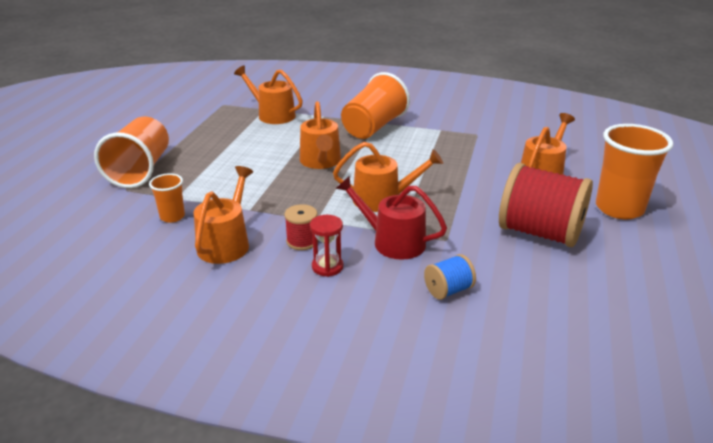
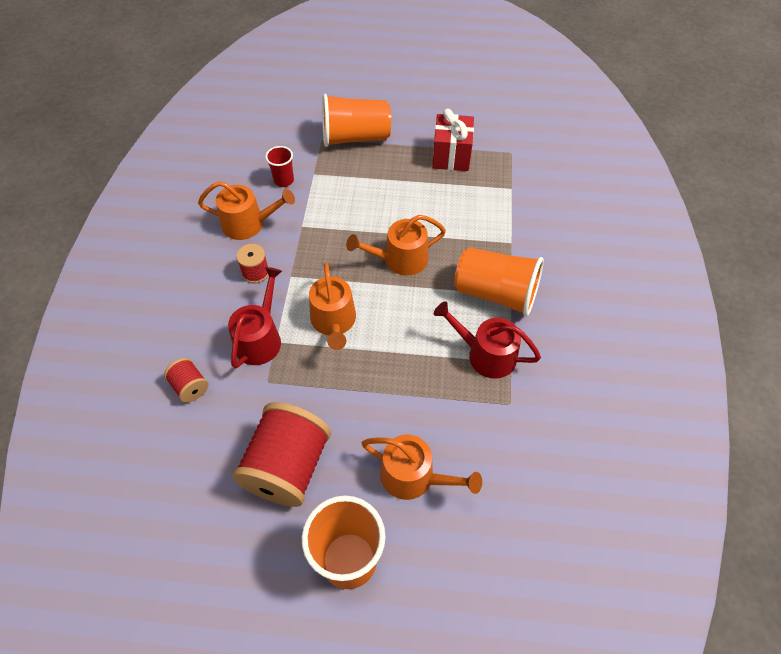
camera: 80 degrees right, 25 degrees up
orange cup [149,173,185,223] -> red cup [265,146,294,187]
orange watering can [234,65,303,124] -> none
red hourglass [310,215,343,277] -> none
blue spool [424,254,476,300] -> red spool [164,358,209,403]
none -> red gift [432,109,474,171]
none -> red watering can [434,301,541,379]

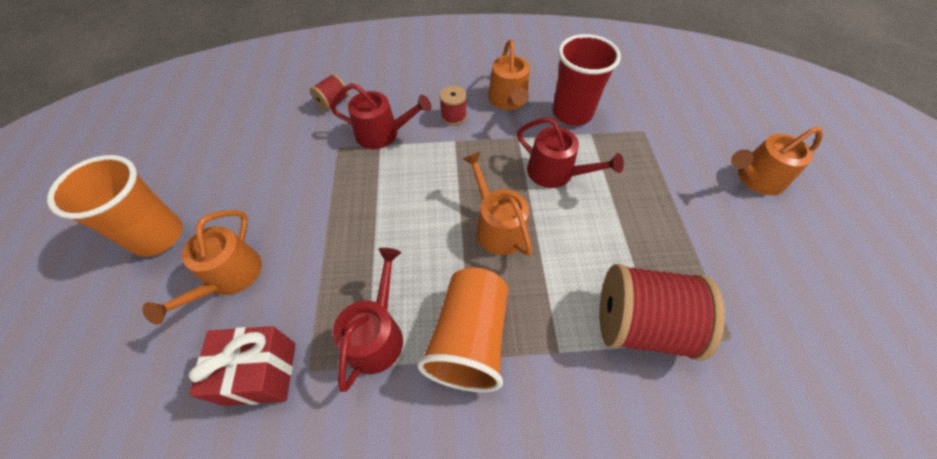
camera: 80 degrees right, 0 degrees up
red spool [232,402,331,507] -> red spool moved to [599,264,725,361]
red cup [265,146,294,187] -> red cup [552,34,621,126], size x1.96
orange watering can [309,263,356,350] -> orange watering can moved to [731,127,823,195]
orange cup [322,94,391,147] -> none
red gift [432,109,474,171] -> red gift moved to [188,326,296,406]
none -> red watering can [517,117,624,188]

